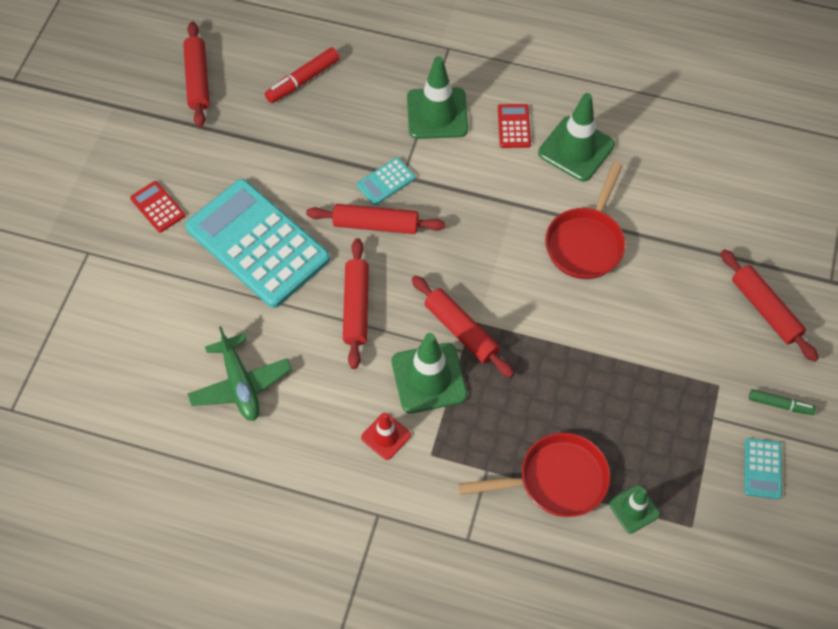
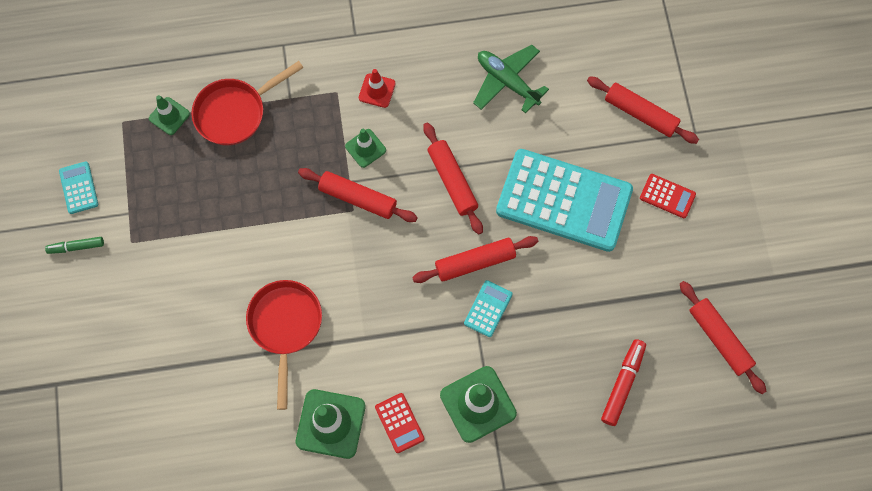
camera: 155 degrees right, 10 degrees up
green traffic cone [392,333,467,414] -> green traffic cone [345,129,386,168], size x0.56
red rolling pin [721,249,819,362] -> red rolling pin moved to [587,76,699,144]

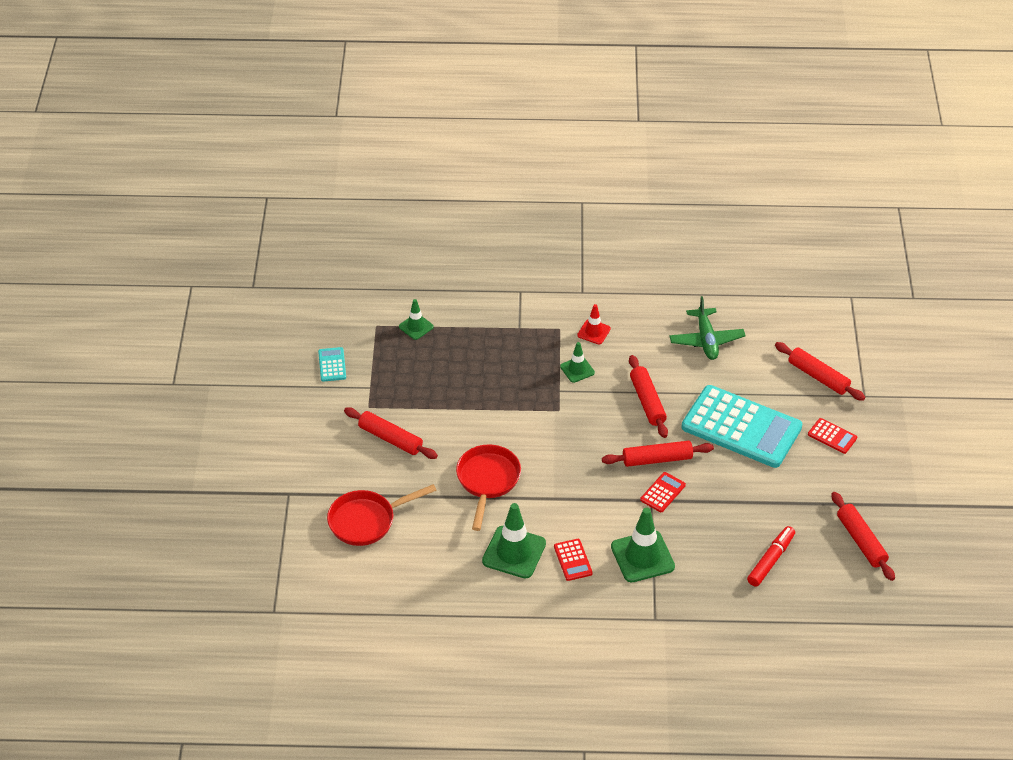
camera: 10 degrees right, 25 degrees down
green marker [45,237,104,254] -> none
red pan [191,61,304,146] -> red pan moved to [327,484,437,546]
red rolling pin [298,168,418,222] -> red rolling pin moved to [344,407,438,459]
turquoise calculator [464,280,512,337] -> red calculator [640,472,686,512]
green plane [473,45,549,113] -> green plane turned 150 degrees counterclockwise [669,296,745,360]

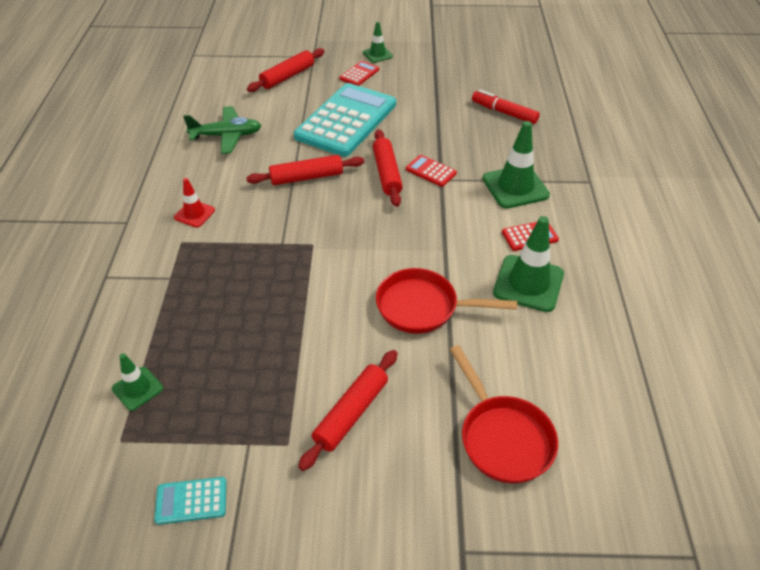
camera: 90 degrees left, 0 degrees up
green traffic cone [560,342,595,383] -> green traffic cone moved to [363,21,393,63]
red rolling pin [831,492,895,581] -> none

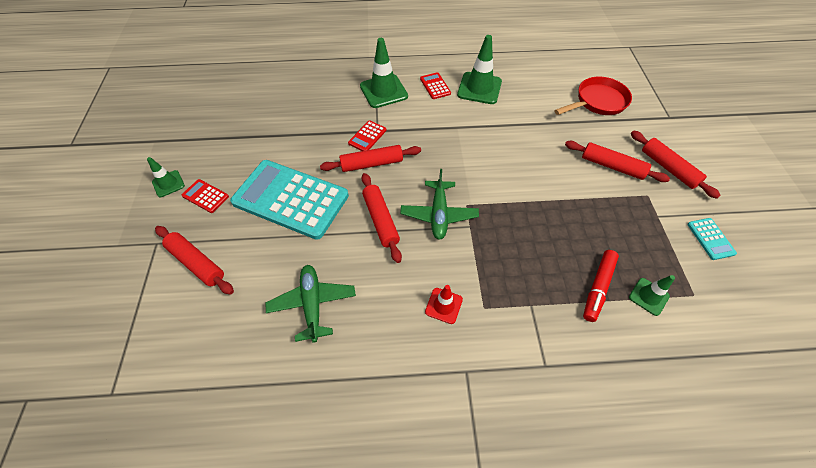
camera: 95 degrees left, 10 degrees up
red pan [376,268,517,334] -> none
red marker [472,90,540,124] -> red marker moved to [583,250,619,322]
none -> green plane [400,169,479,240]
none -> red rolling pin [631,131,721,199]

